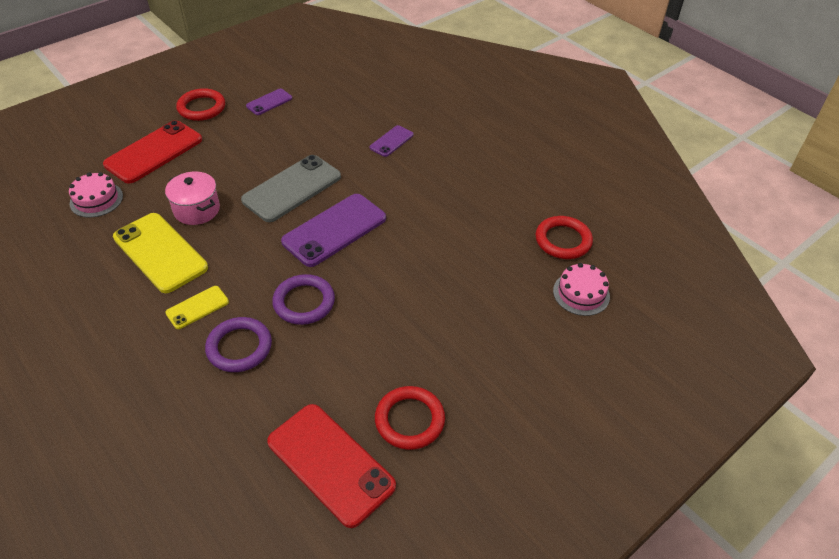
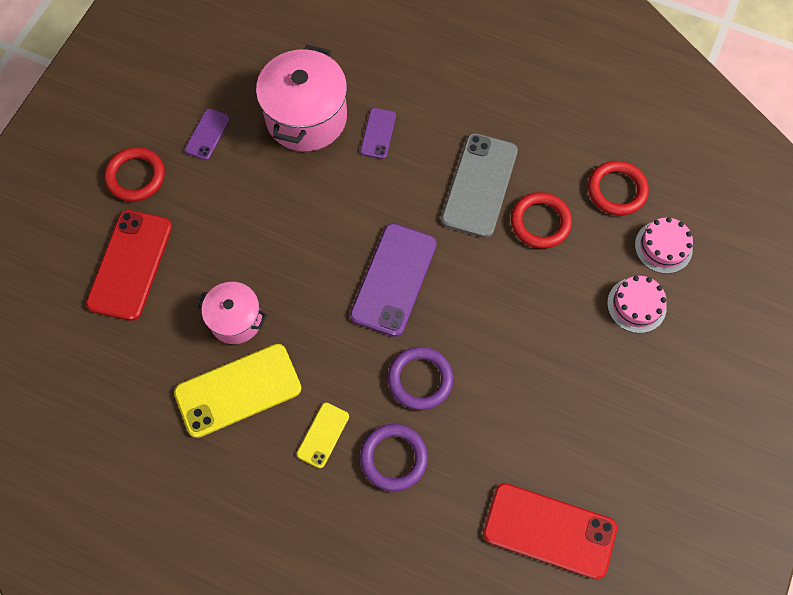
camera: 25 degrees left, 20 degrees up
pink cake [69,172,123,218] -> pink cake moved to [607,276,667,333]
yellow phone [113,213,208,293] -> yellow phone turned 45 degrees counterclockwise [174,344,301,438]
grey phone [241,155,341,222] -> grey phone moved to [441,133,518,238]
red ring [375,386,445,450] -> red ring moved to [511,192,572,249]
none -> pink pot [256,45,347,152]

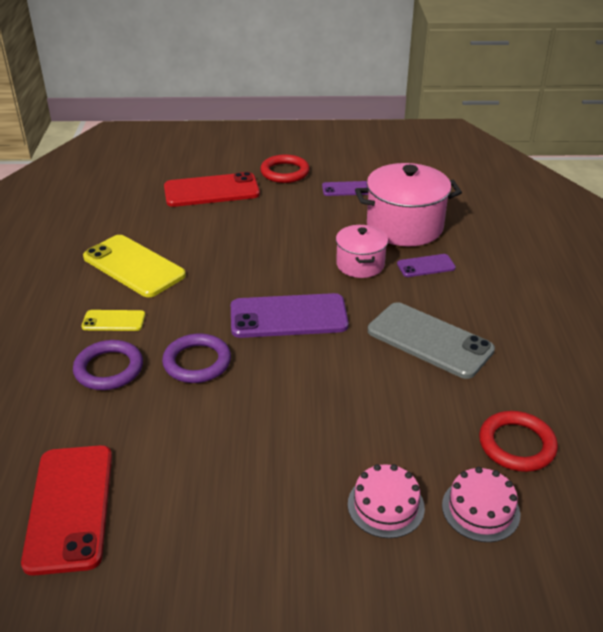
camera: 65 degrees right, 30 degrees down
pink pot [196,282,267,344] -> pink pot moved to [336,225,388,278]
grey phone [441,133,518,238] -> grey phone turned 45 degrees clockwise [368,302,495,379]
red ring [511,192,572,249] -> none

